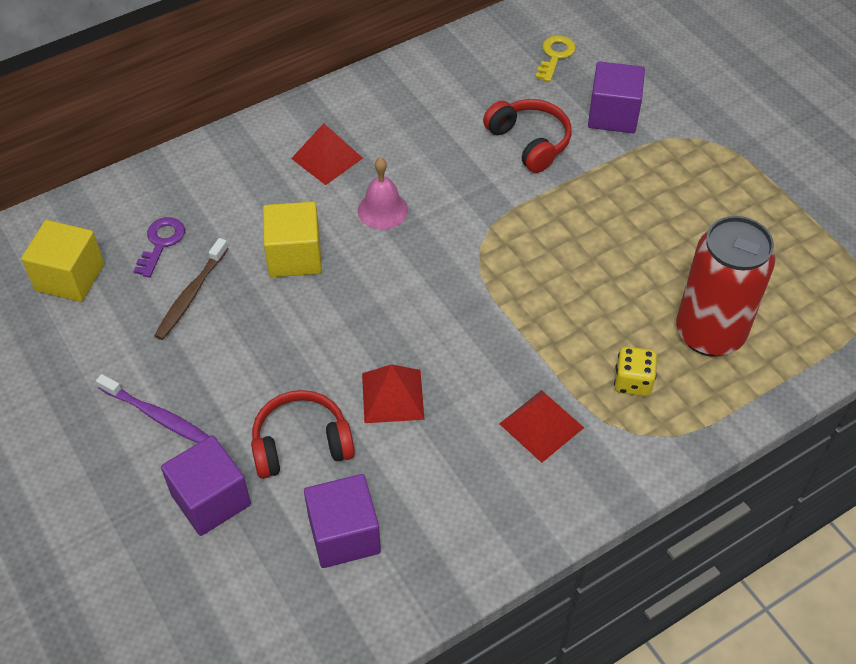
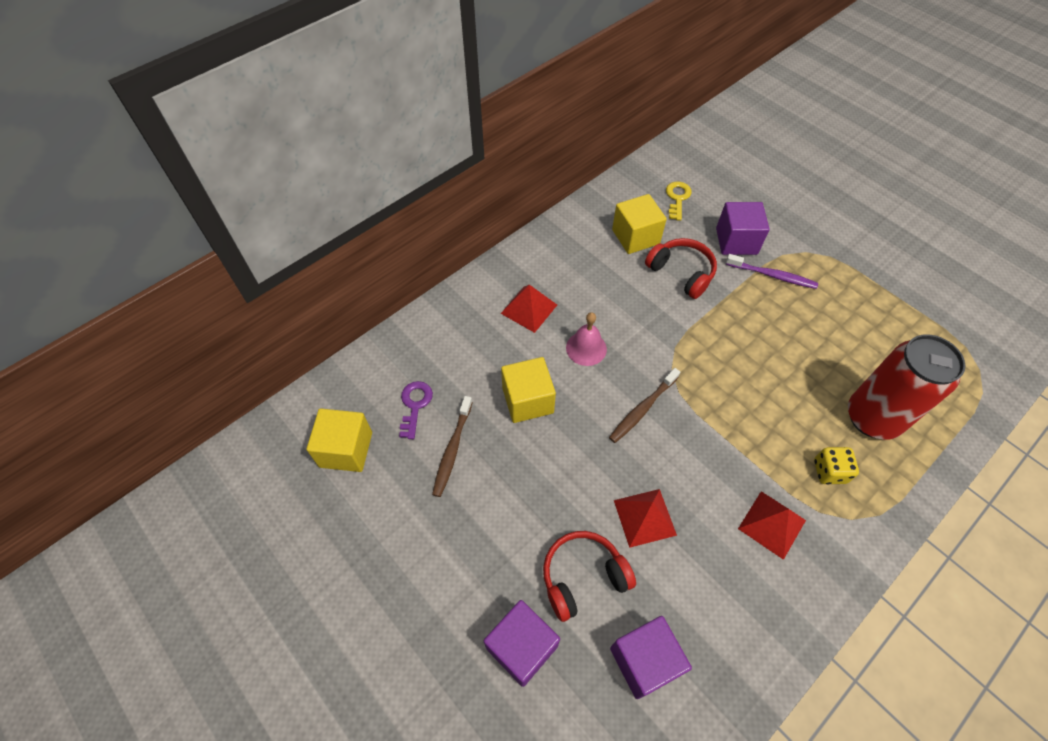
camera: 10 degrees left, 5 degrees up
purple toothbrush [96,374,209,443] -> purple toothbrush moved to [726,254,818,289]
none -> brown toothbrush [609,368,680,443]
none -> yellow cube [612,194,667,254]

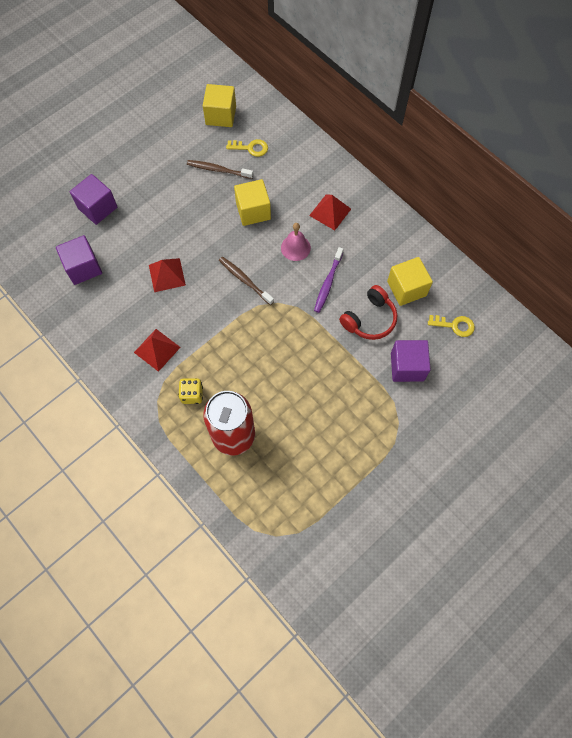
camera: 90 degrees right, 10 degrees up
purple key [399,381,433,439] -> yellow key [226,139,268,157]
red headphones [543,531,636,622] -> none
purple toothbrush [726,254,818,289] -> purple toothbrush moved to [314,247,344,313]

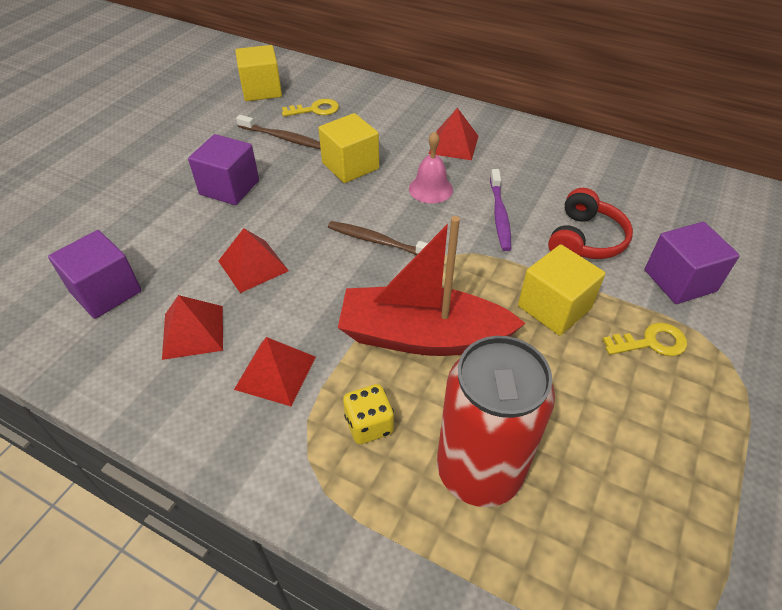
camera: 20 degrees left, 20 degrees down
purple cube [70,174,117,225] -> purple cube moved to [188,134,259,205]
brown toothbrush [187,160,253,179] -> brown toothbrush turned 150 degrees counterclockwise [236,115,321,149]
yellow cube [387,257,433,306] -> yellow cube moved to [518,244,605,336]
yellow key [428,315,475,337] -> yellow key moved to [602,322,687,356]
none -> red pyramid [162,295,223,360]
none -> red boat [338,216,526,356]

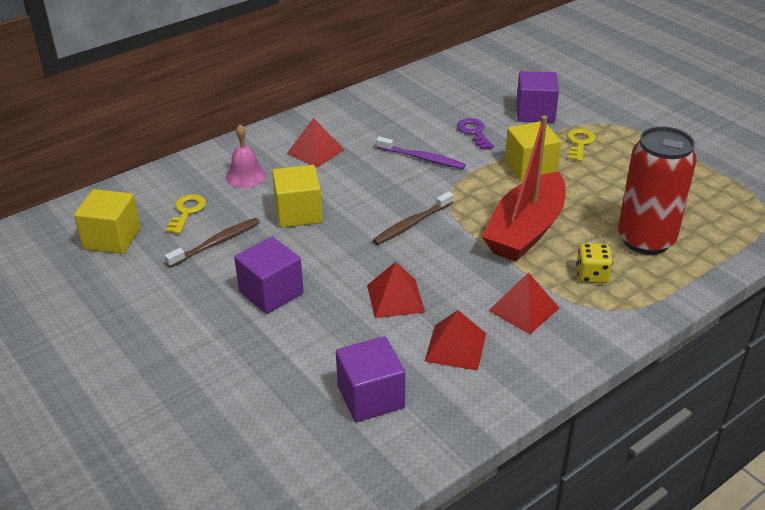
camera: 65 degrees left, 10 degrees down
pink bell [409,131,453,204] -> pink bell moved to [226,124,266,188]
red headphones [548,188,633,259] -> purple key [457,118,494,150]

